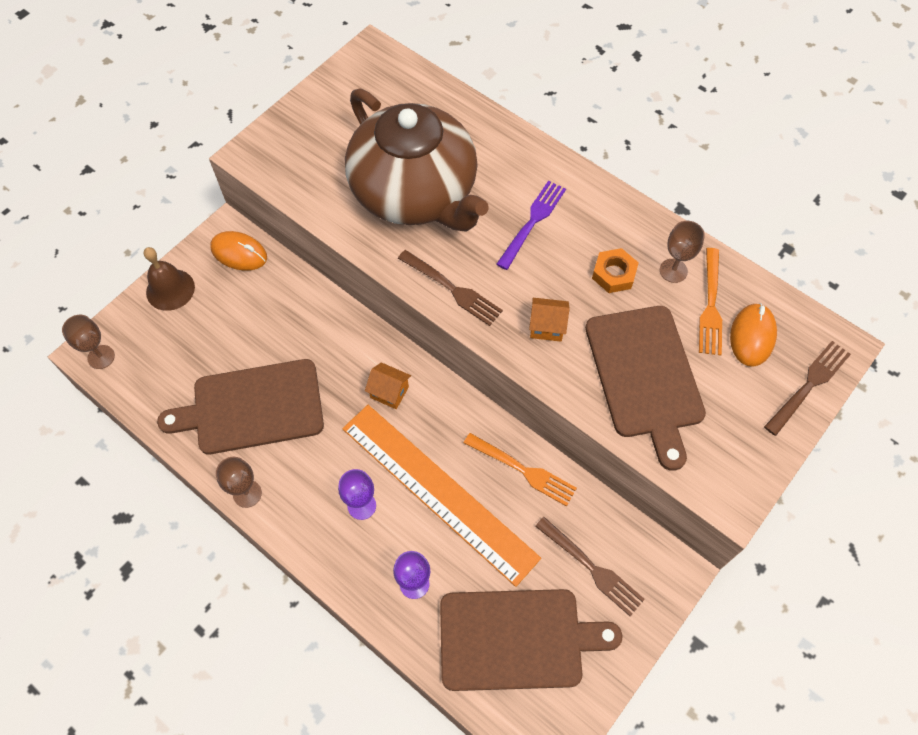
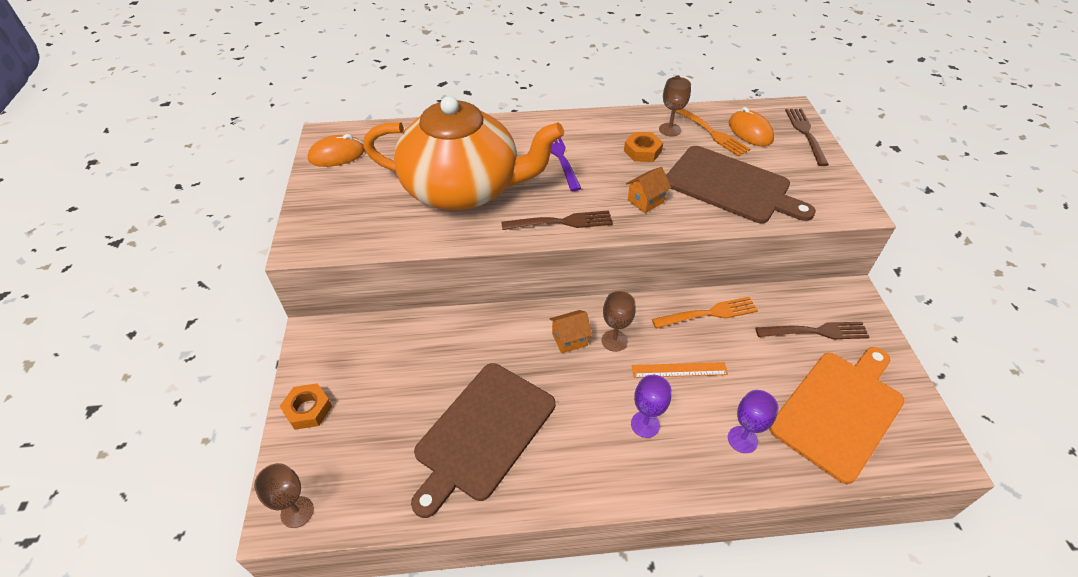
camera: 45 degrees left, 15 degrees down
brown bell [144,247,195,311] -> orange nut [280,383,332,430]
orange mouse [210,231,267,271] -> orange mouse moved to [308,134,365,167]
brown goblet [216,457,262,508] -> brown goblet moved to [602,291,636,352]
orange ruler [342,405,541,587] -> orange ruler [632,362,728,378], size x0.42
brown teapot [345,89,489,232] -> orange teapot [363,96,564,210]
brown cutting board [440,589,622,691] -> orange cutting board [769,347,905,484]

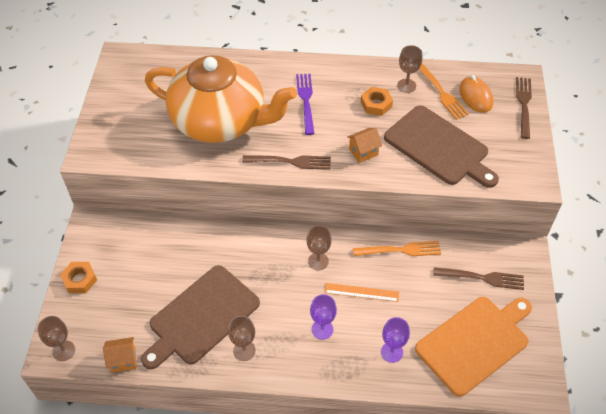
camera: 10 degrees right, 5 degrees up
orange mouse [308,134,365,167] -> none
orange house [549,310,592,354] -> orange house moved to [103,337,136,372]
none -> brown goblet [228,316,256,361]

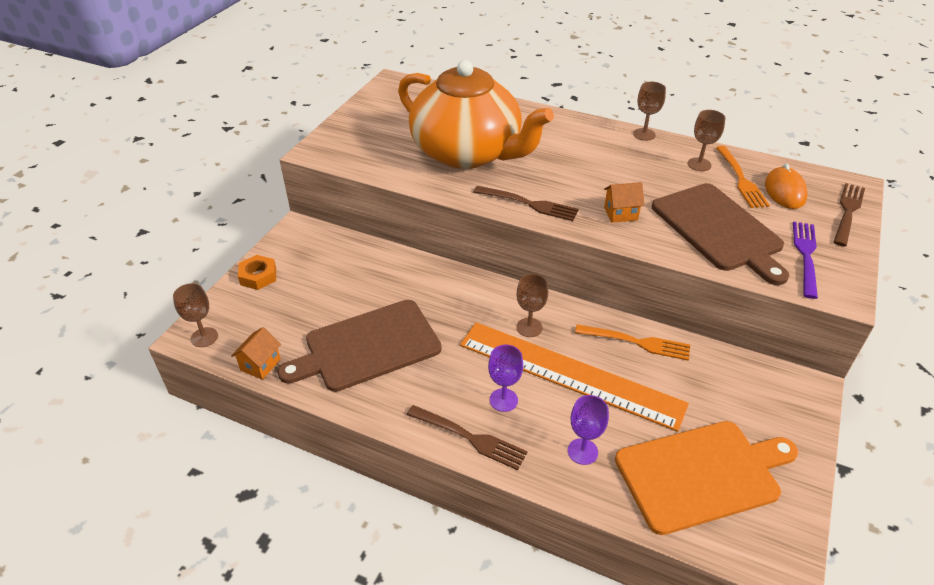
camera: 20 degrees right, 10 degrees down
orange house [103,337,136,372] -> orange house turned 75 degrees counterclockwise [231,327,281,380]
brown goblet [228,316,256,361] -> brown goblet moved to [633,82,666,141]
purple fork [296,74,314,135] -> purple fork moved to [793,221,818,299]
orange ruler [325,283,399,302] -> orange ruler [460,322,689,432], size x2.40
orange nut [361,87,393,116] -> none
brown fork [433,267,524,290] -> brown fork moved to [407,405,528,470]

